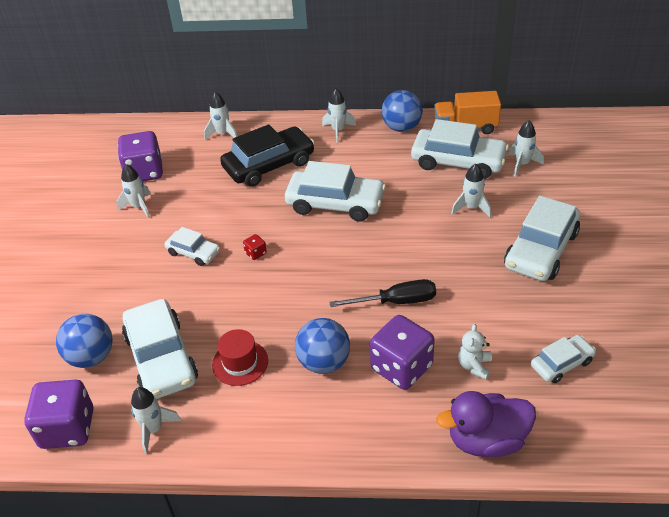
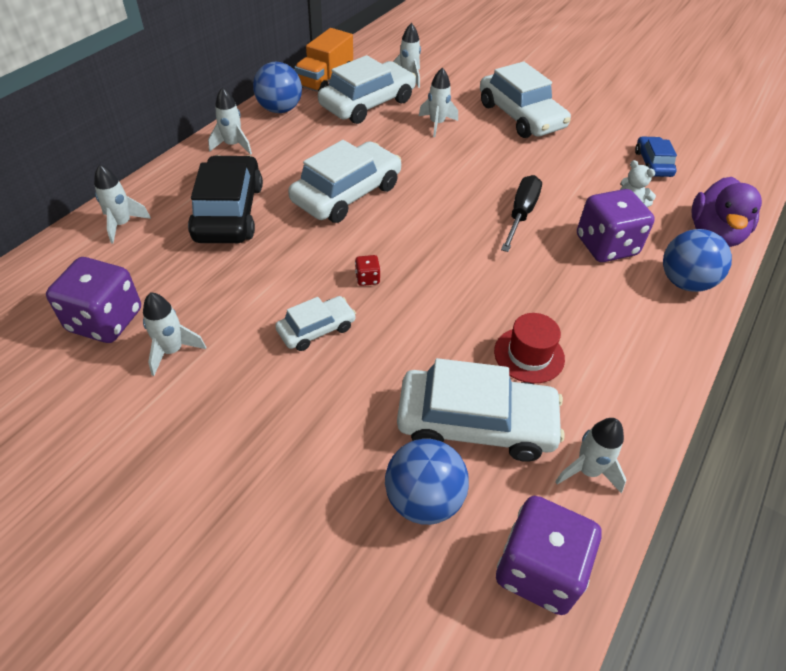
camera: 65 degrees left, 5 degrees up
blue ball [295,318,350,374] -> blue ball moved to [663,229,732,292]
white car [531,335,596,383] -> blue car [635,136,677,177]

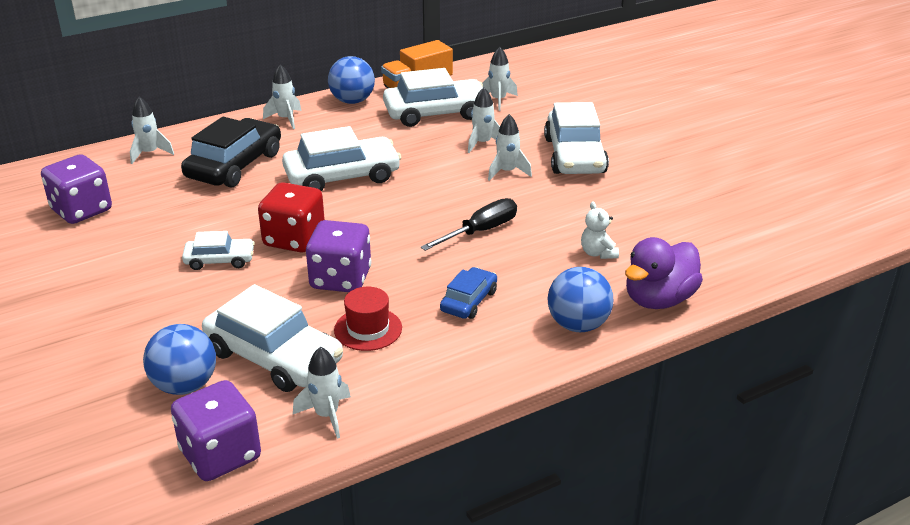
camera: 30 degrees right, 15 degrees down
white rocket [143,292,206,376] -> white rocket moved to [488,114,532,181]
red dice [355,255,381,286] -> red dice [258,182,325,253], size x2.41
purple dice [577,189,655,262] -> purple dice moved to [306,220,372,292]
blue car [635,136,677,177] -> blue car moved to [440,267,497,319]

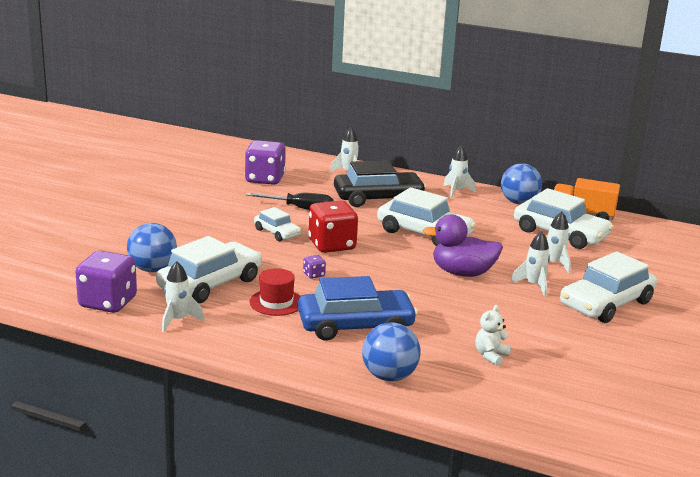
camera: 50 degrees right, 10 degrees down
white car [202,284,343,392] -> white car turned 135 degrees counterclockwise [156,236,262,303]
purple dice [306,220,372,292] -> purple dice [303,255,326,279], size x0.42
black screwdriver [420,198,517,251] -> black screwdriver moved to [246,193,334,210]
blue car [440,267,497,319] -> blue car [298,276,418,341], size x1.84
white rocket [482,47,518,111] -> none
purple duck [625,237,703,309] -> purple duck moved to [422,215,503,277]

